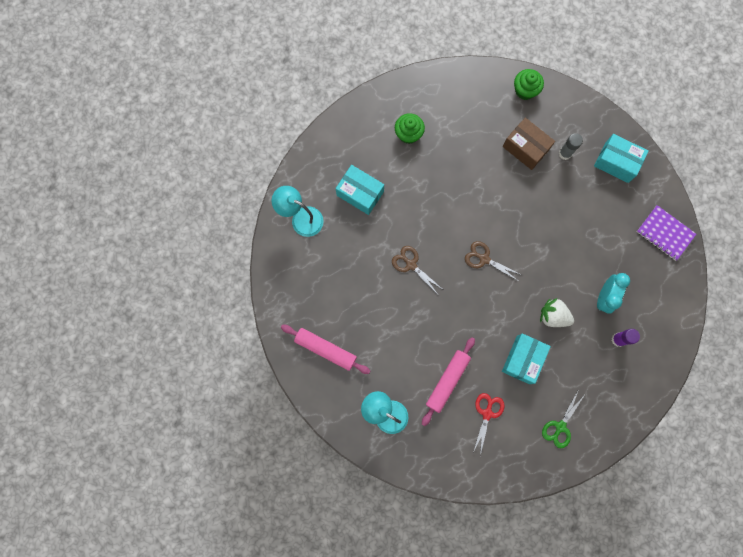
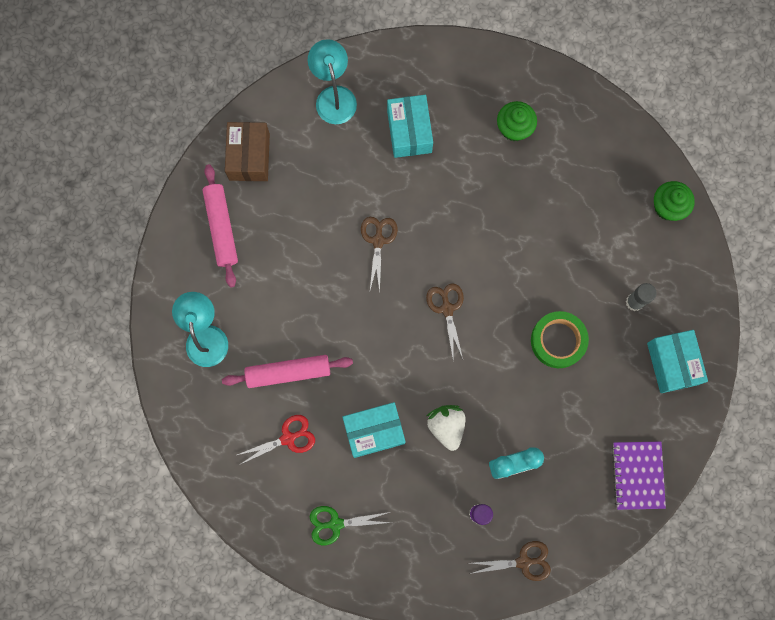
camera: 50 degrees right, 0 degrees up
brown box [503,118,555,170] -> brown box moved to [225,122,270,181]
none -> brown scissors [469,541,551,581]
none -> green tape [531,311,589,368]

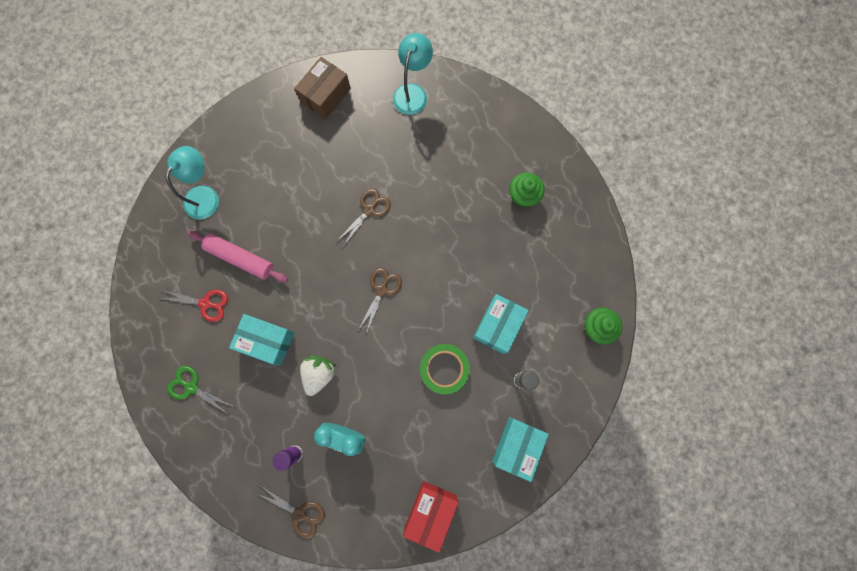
camera: 35 degrees right, 0 degrees up
pink rolling pin [203,164,238,287] -> none
turquoise box [387,95,433,158] -> turquoise box moved to [473,294,529,354]
purple notebook [612,442,666,510] -> red box [403,481,458,553]

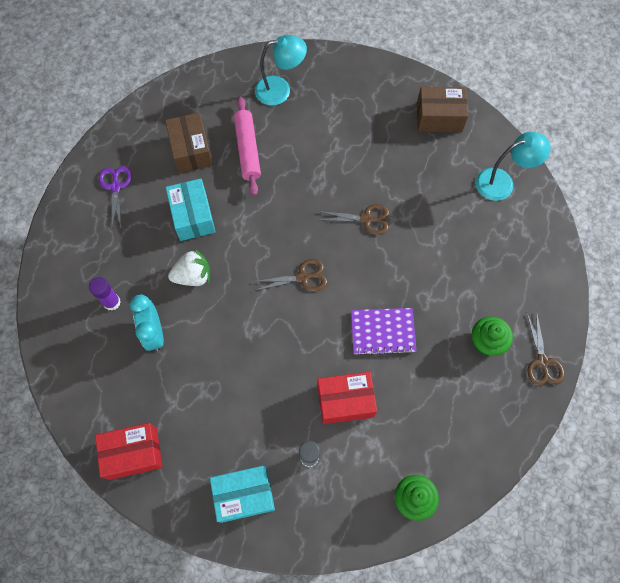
camera: 55 degrees right, 10 degrees down
red scissors [160,290,228,322] -> brown box [165,113,213,173]
green scissors [167,366,235,415] -> purple scissors [99,166,132,227]
brown scissors [256,484,325,539] -> brown scissors moved to [527,311,565,386]
green tape [420,344,470,394] -> none
turquoise box [473,294,529,354] -> red box [317,372,377,424]
none -> purple notebook [351,308,417,356]

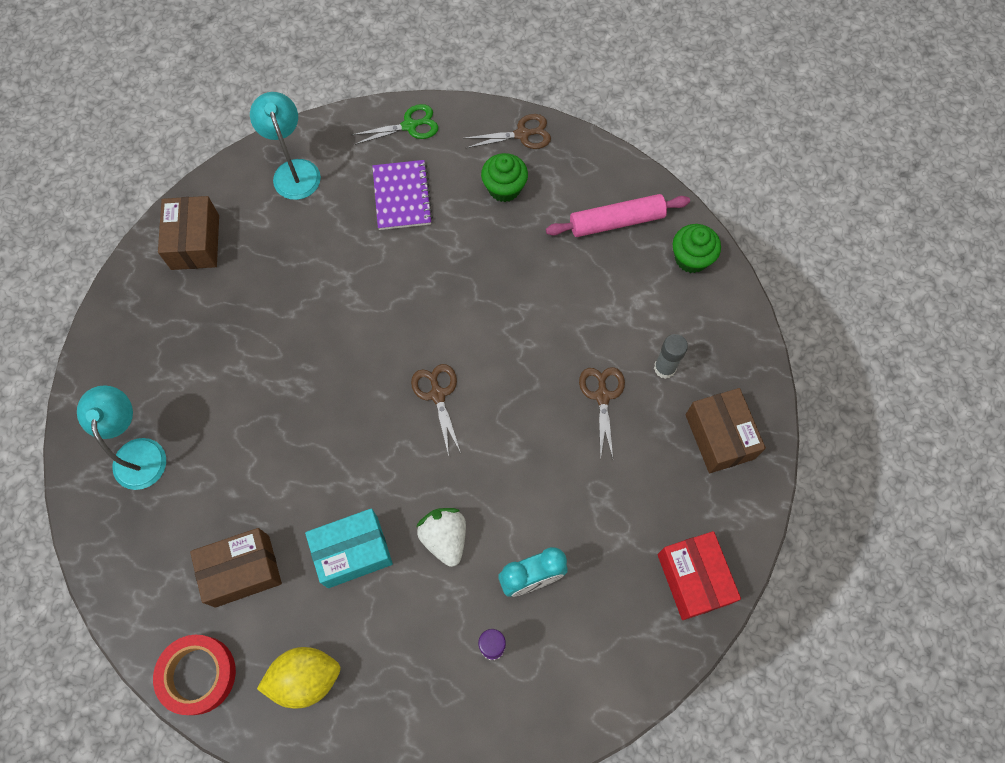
camera: 95 degrees left, 0 degrees up
purple scissors [99,166,132,227] -> yellow lemon [257,647,340,708]
turquoise box [210,465,275,523] -> brown box [685,388,766,473]
pink rolling pin [234,97,261,196] -> pink rolling pin moved to [546,194,690,237]
red box [317,372,377,424] -> none
brown scissors [318,204,389,235] -> brown scissors moved to [579,367,625,460]
purple notebook [351,308,417,356] -> purple notebook moved to [372,160,433,230]
none -> red tape [153,635,236,715]
none -> green scissors [352,104,438,145]

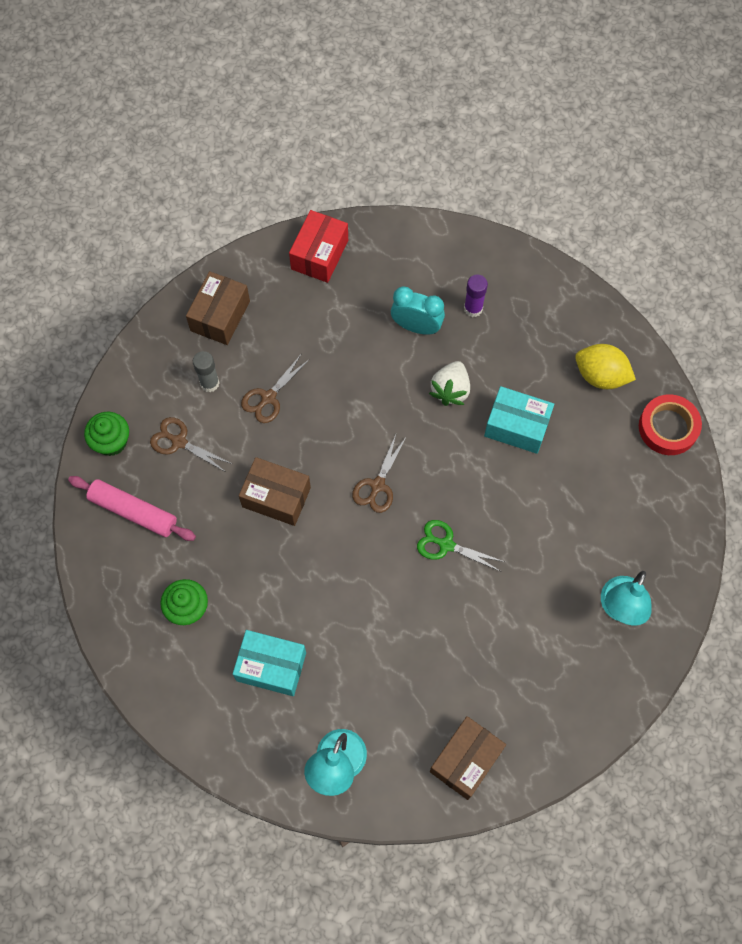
camera: 140 degrees left, 0 degrees up
brown box [190,528,282,608] -> brown box moved to [239,457,311,526]
green scissors [352,104,438,145] -> green scissors moved to [417,520,505,571]
purple notebook [372,160,433,230] -> turquoise box [233,630,306,696]
brown scissors [463,114,551,149] -> brown scissors moved to [150,417,232,472]

